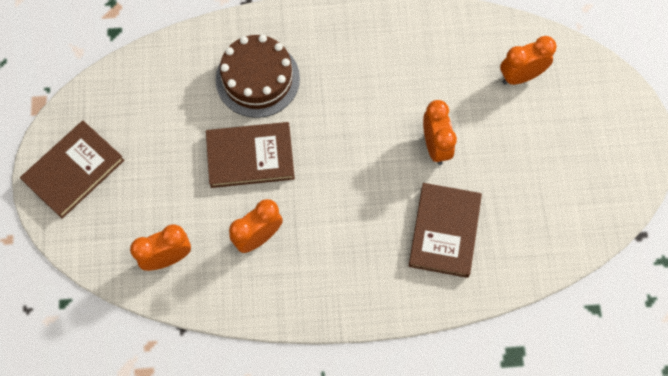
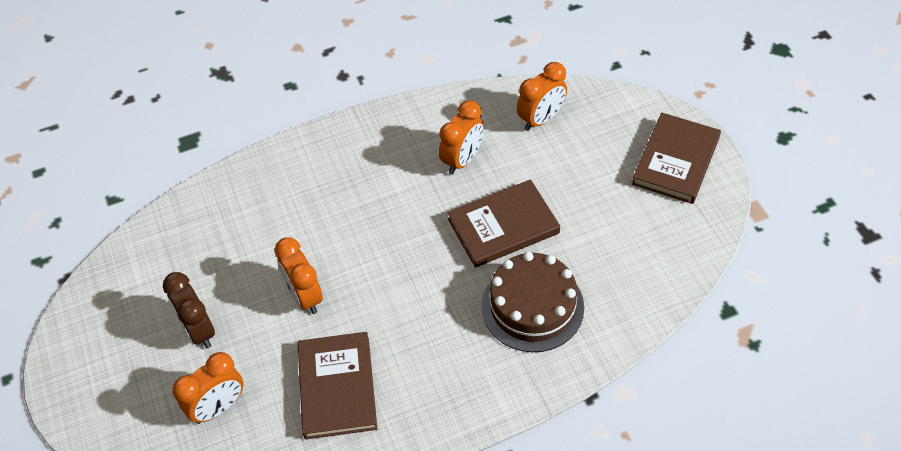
camera: 165 degrees right, 15 degrees down
brown book [409,183,482,278] -> brown book moved to [298,332,377,440]
none -> brown clock [163,272,215,348]

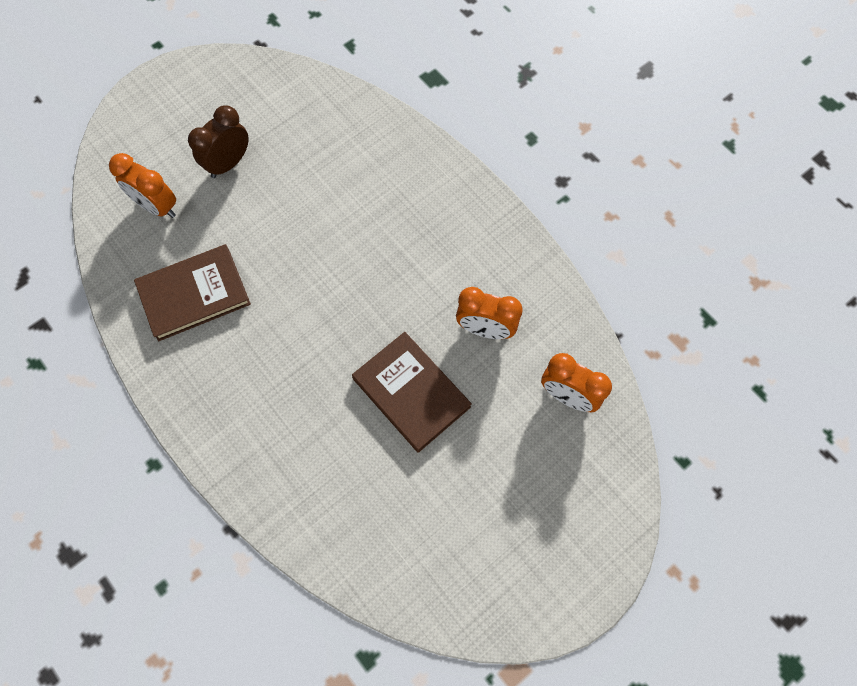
camera: 70 degrees right, 15 degrees up
orange clock [275,237,323,314] -> none
brown cake [482,252,584,352] -> none
brown book [632,112,721,204] -> none

